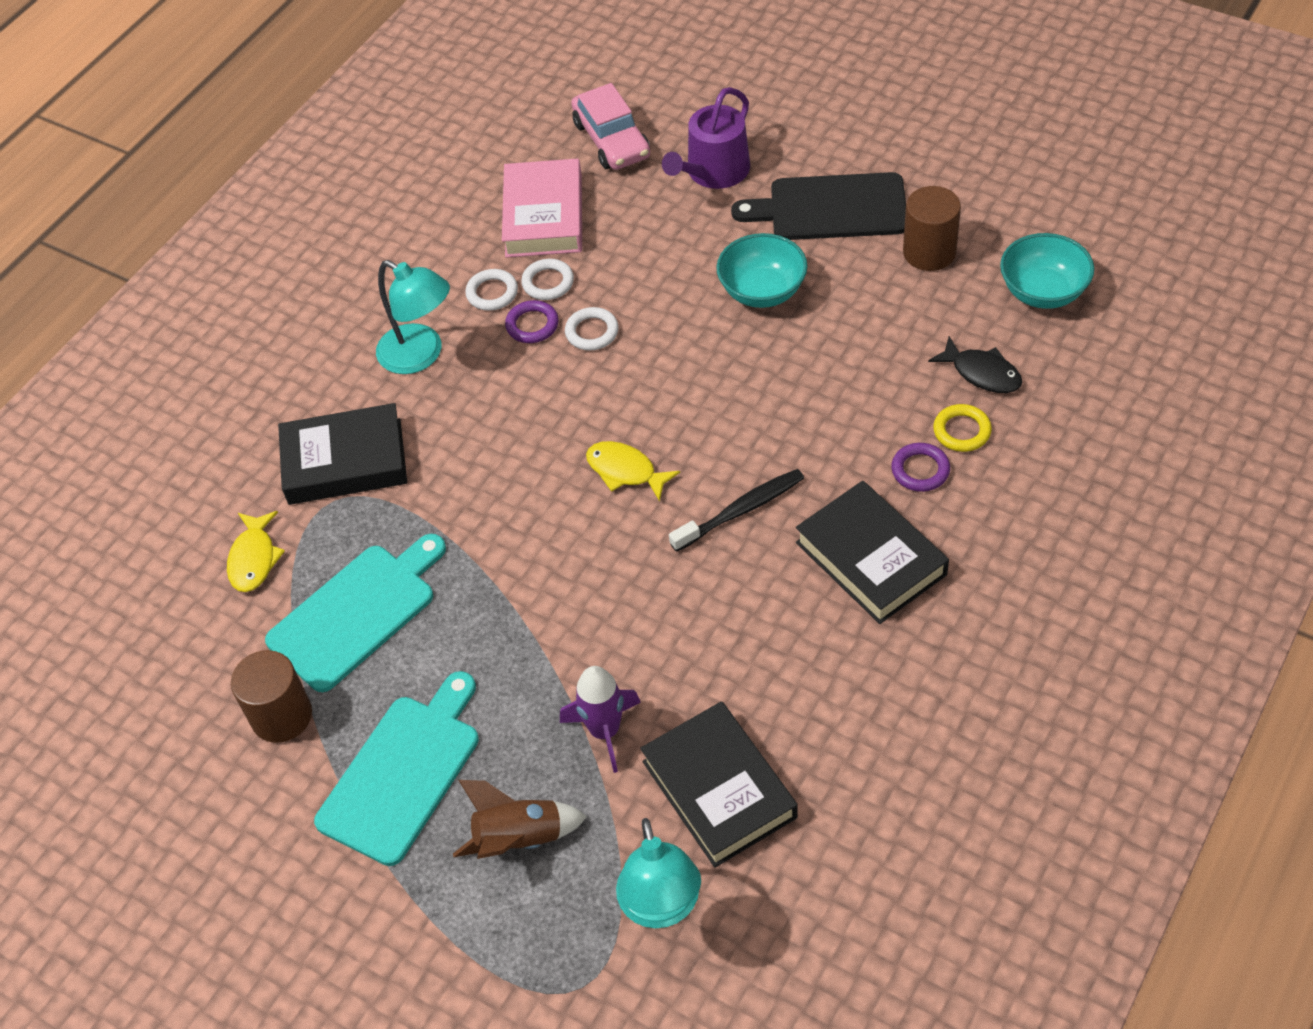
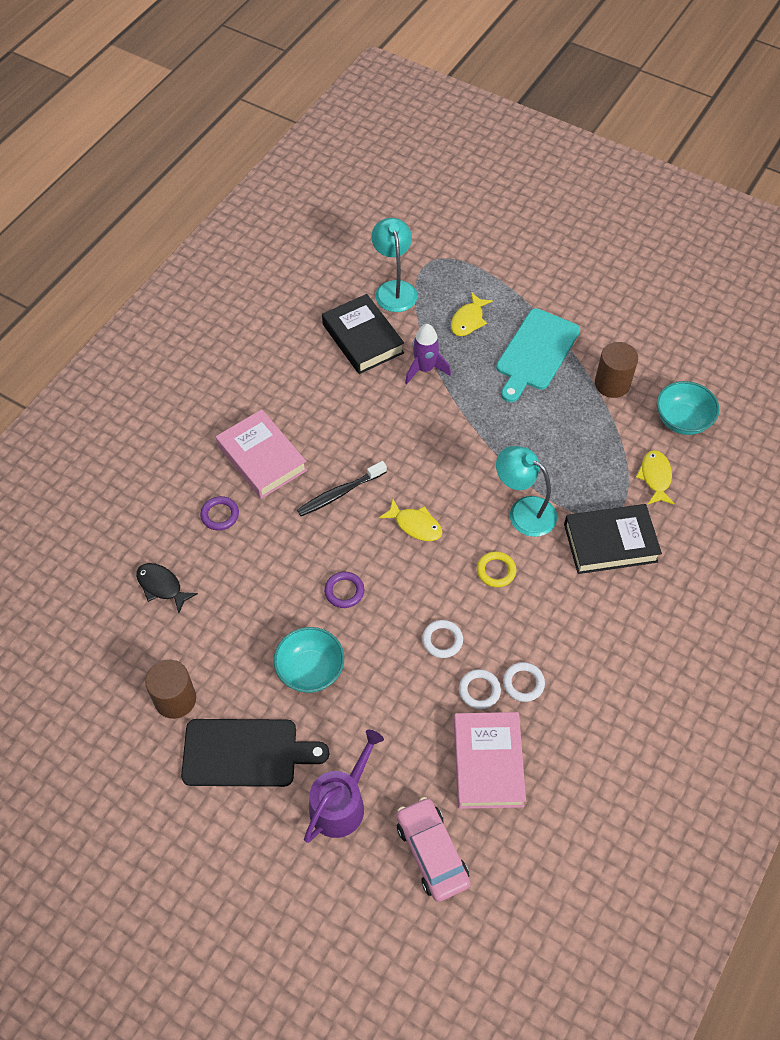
camera: 175 degrees right, 5 degrees up
turquoise cutting board [265,534,446,692] -> none
turquoise lamp [376,260,450,374] -> turquoise lamp moved to [496,446,557,537]
brown rocket [453,780,587,859] -> yellow fish [451,292,493,336]
purple ring [505,300,559,343] -> purple ring moved to [324,572,364,608]
black book [796,481,949,624] -> pink book [216,409,307,499]
yellow ring [933,404,992,452] -> yellow ring moved to [477,551,516,587]
turquoise bowl [1000,233,1094,309] -> turquoise bowl moved to [657,381,719,435]

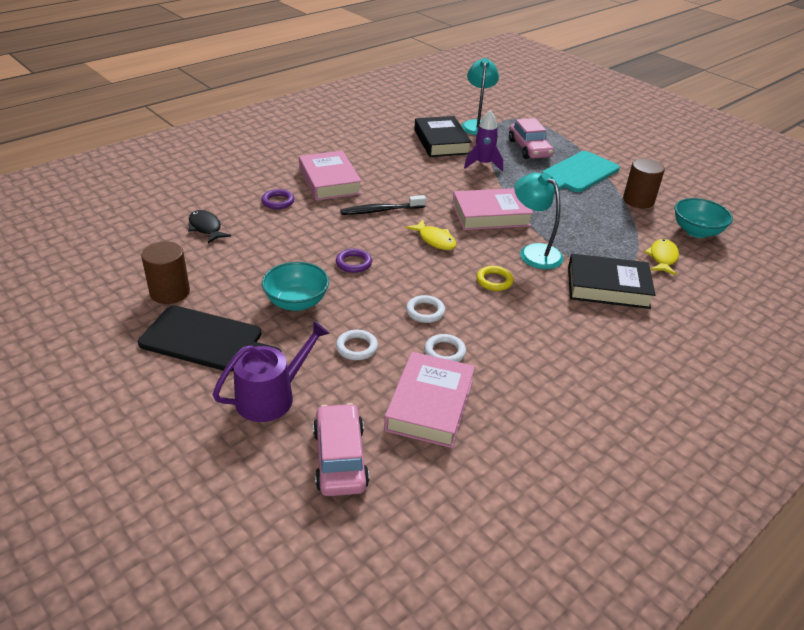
camera: 15 degrees right, 20 degrees down
yellow fish [451,292,493,336] -> pink car [509,118,554,159]
white ring [503,662,545,702] -> white ring moved to [336,330,378,360]
none -> pink book [452,188,534,230]

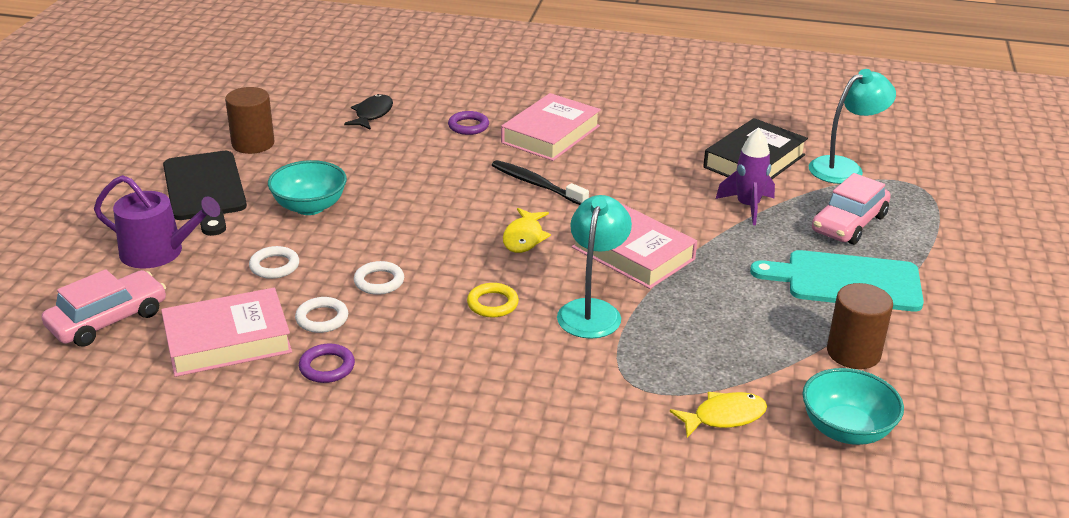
camera: 55 degrees right, 5 degrees down
purple ring [336,249,372,273] -> purple ring moved to [299,344,355,383]
black book [568,254,656,309] -> none

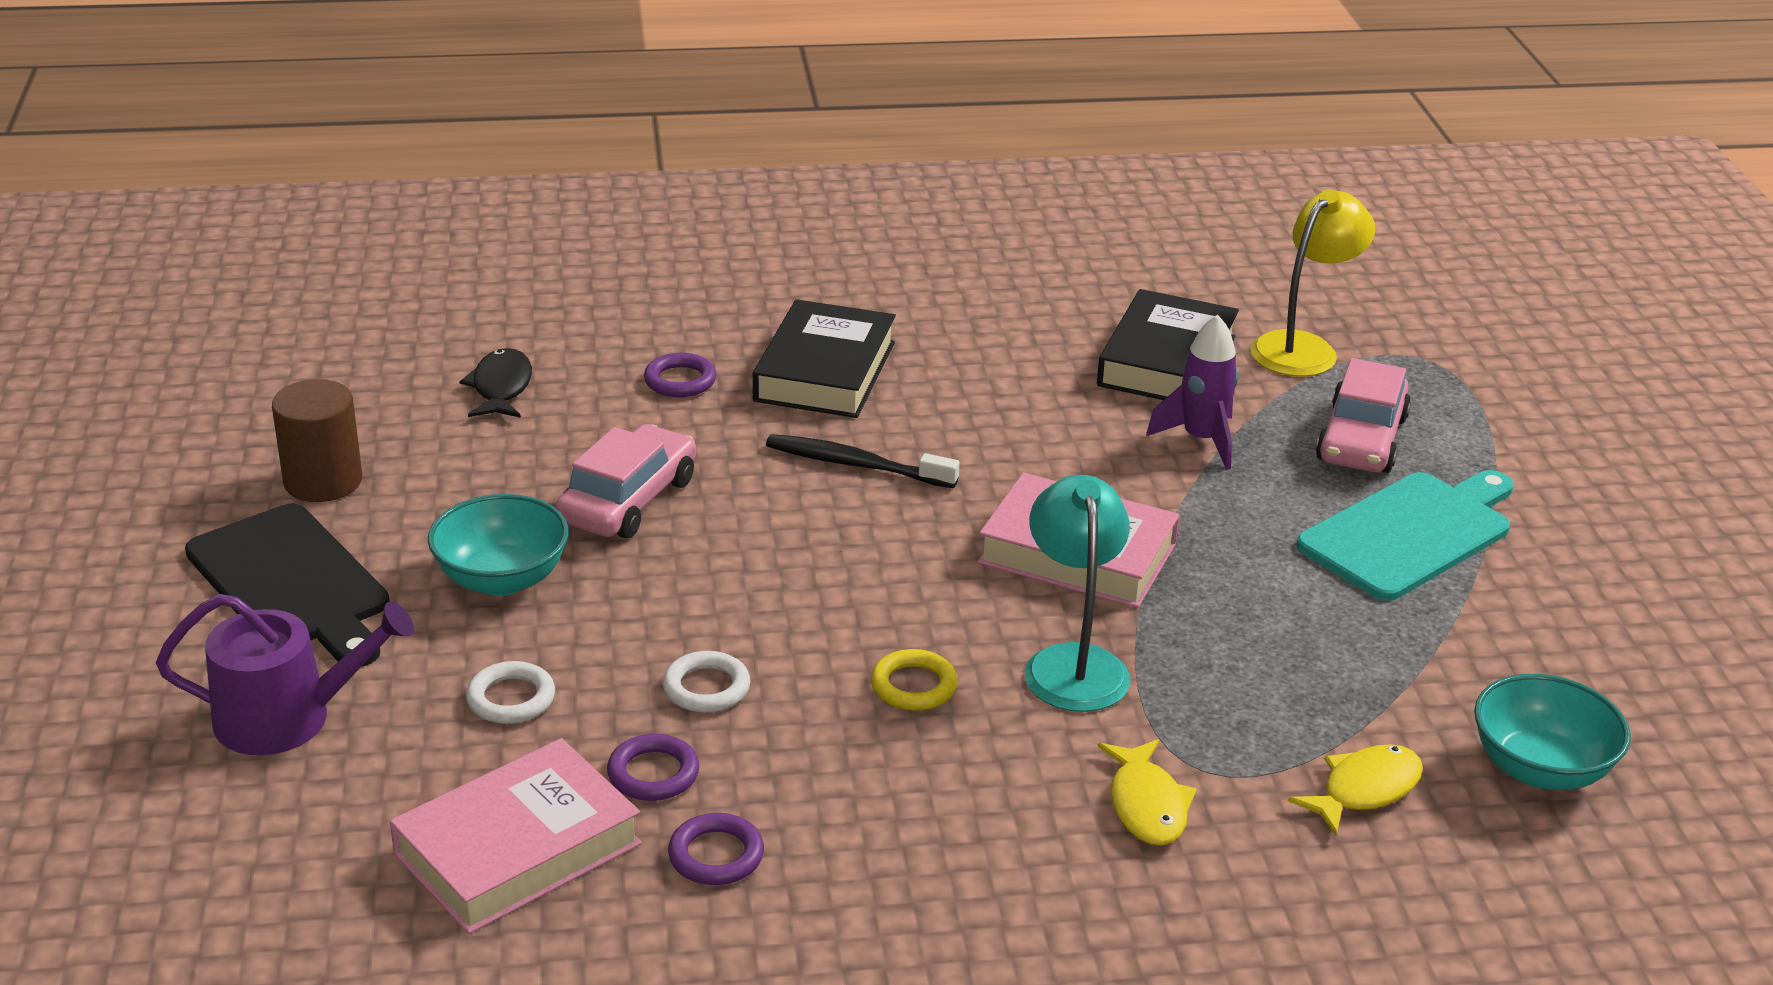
camera: 20 degrees left, 0 degrees up
pink car [42,269,166,347] -> pink car moved to [555,424,696,538]
white ring [295,297,348,333] -> purple ring [607,734,699,801]
pink book [501,93,601,161] -> black book [753,299,896,418]
yellow fish [503,208,551,253] -> yellow fish moved to [1098,739,1197,845]
turquoise cutting board [750,250,924,311] -> turquoise cutting board turned 150 degrees clockwise [1296,470,1514,601]
turquoise lamp [809,69,896,184] -> yellow lamp [1250,189,1375,377]
brown cylinder [827,283,893,369] -> none

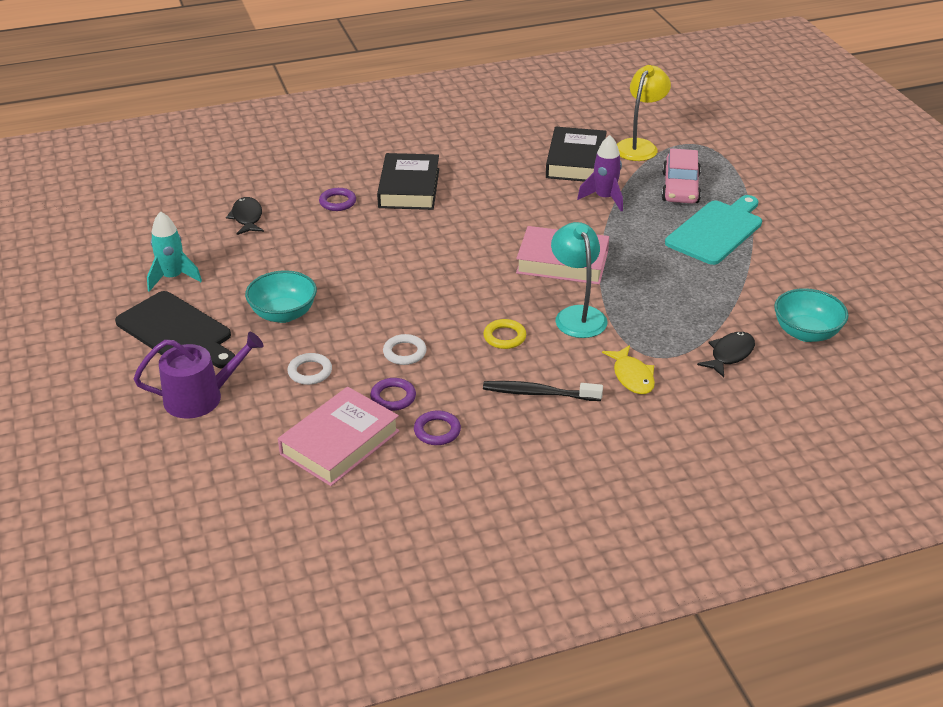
camera: 10 degrees left, 5 degrees up
brown cylinder [272,379,362,502] -> turquoise rocket [147,211,202,292]
pink car [555,424,696,538] -> none
black toothbrush [766,434,960,488] -> black toothbrush moved to [483,381,603,401]
yellow fish [1288,744,1423,836] -> black fish [697,332,755,377]

